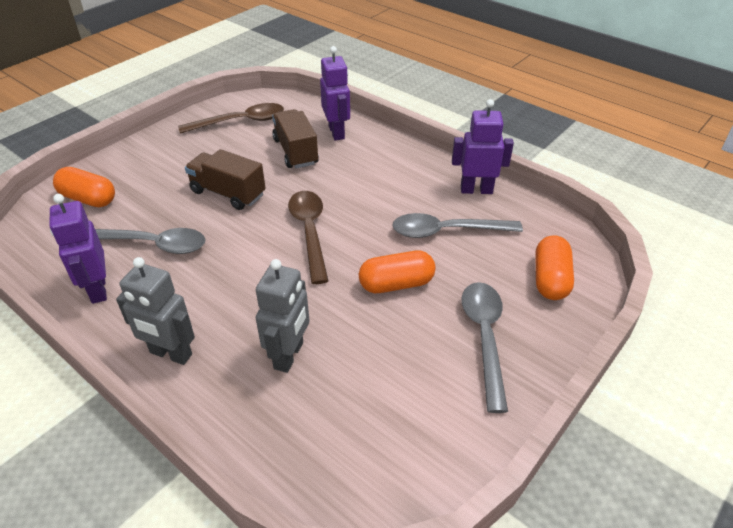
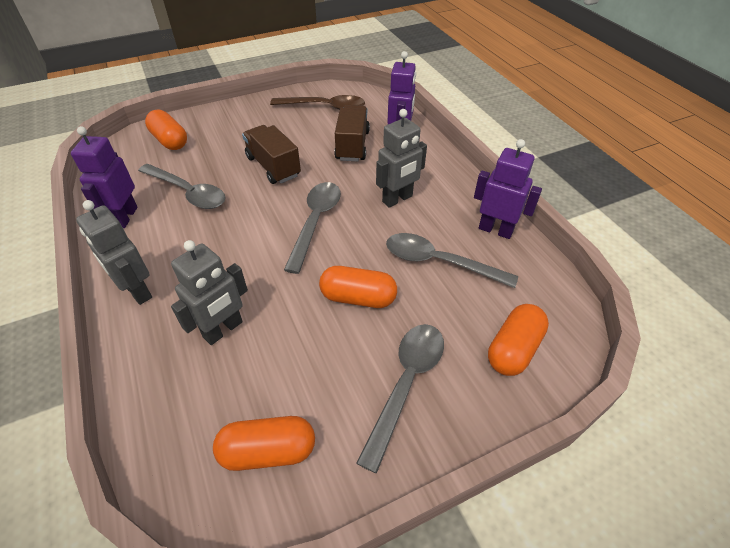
camera: 25 degrees right, 5 degrees up
brown spoon [288,191,328,284] -> grey spoon [284,182,341,274]
none -> orange capsule [213,416,315,471]
none -> grey robot [376,109,427,208]

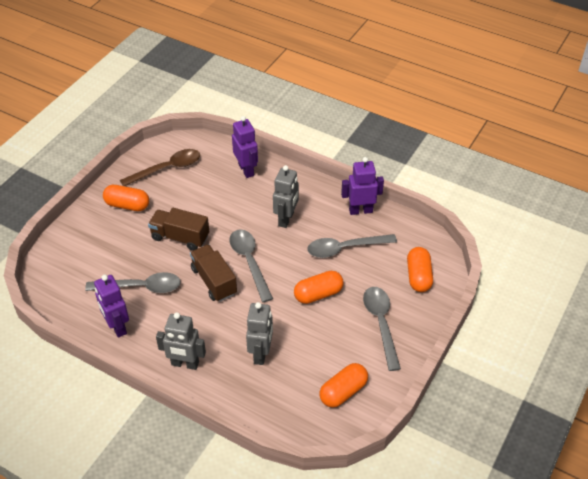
camera: 35 degrees left, 0 degrees up
orange capsule [145,109,187,150] -> orange capsule moved to [103,185,149,211]
brown truck [334,105,370,161] -> brown truck moved to [190,244,237,302]

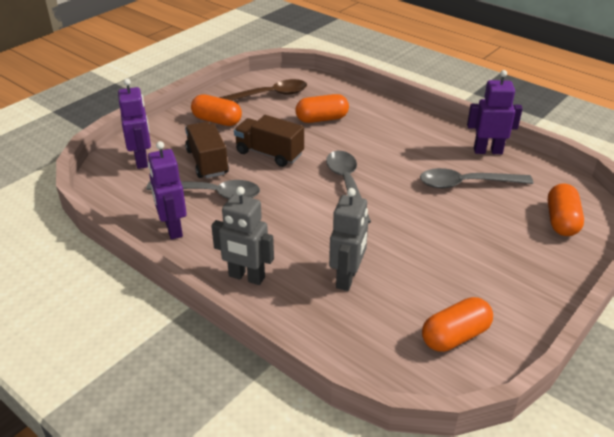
camera: 10 degrees right, 10 degrees down
brown truck [190,244,237,302] -> brown truck moved to [185,122,229,178]
purple robot [232,116,258,178] -> purple robot moved to [118,78,151,169]
grey robot [273,165,299,228] -> none
orange capsule [294,271,343,304] -> orange capsule moved to [295,94,349,123]
grey spoon [363,287,401,371] -> none

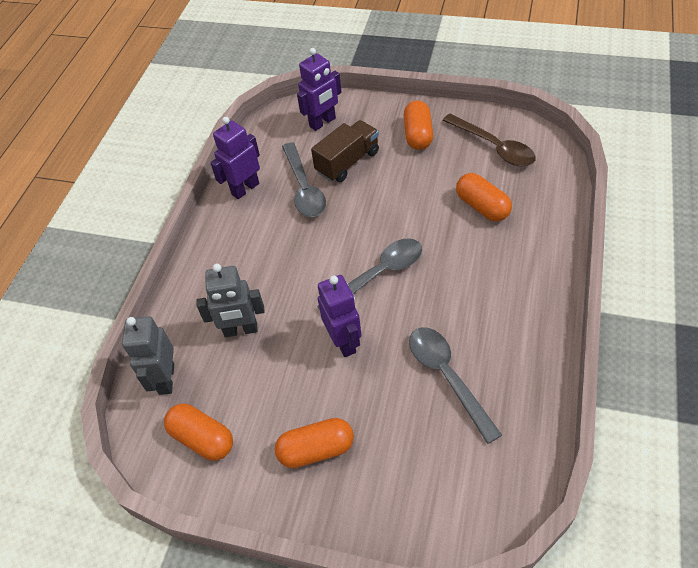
camera: 70 degrees right, 15 degrees up
grey robot [211,186,274,285] -> grey robot moved to [122,316,174,395]
brown truck [234,115,304,167] -> none
purple robot [467,70,523,154] -> purple robot moved to [318,275,362,357]
orange capsule [548,183,584,236] -> orange capsule moved to [275,418,354,468]

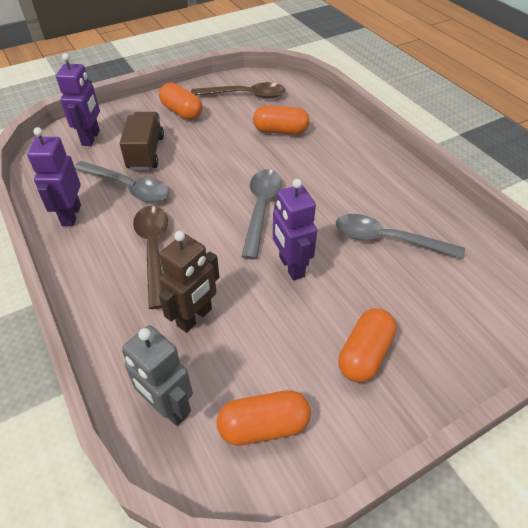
camera: 50 degrees left, 5 degrees down
grey robot [196,264,265,337] -> brown robot [159,231,219,333]
purple robot [318,275,362,357] -> purple robot turned 135 degrees counterclockwise [273,179,317,281]
none -> brown spoon [133,206,168,309]

